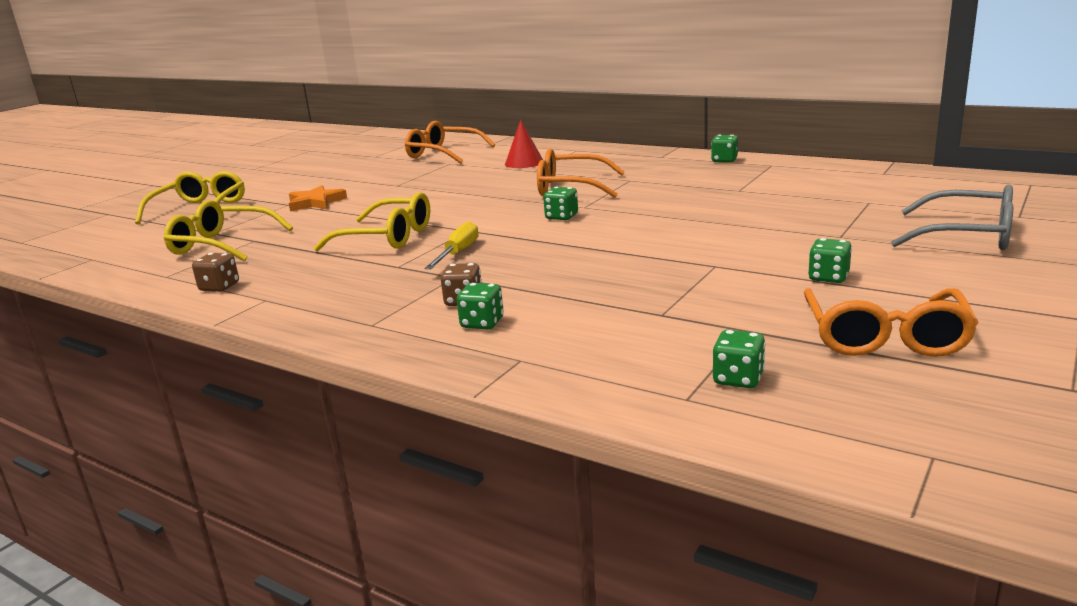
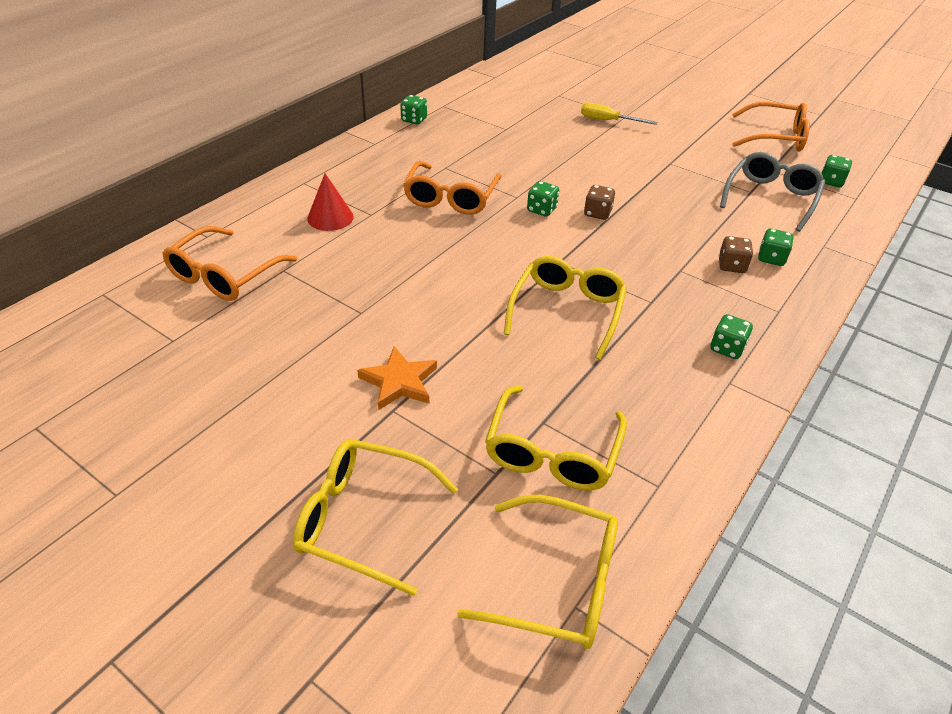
camera: 90 degrees left, 20 degrees up
brown dice [192,253,239,292] -> brown dice moved to [584,185,615,220]
yellow screwdriver [425,222,479,269] -> yellow screwdriver moved to [581,102,658,125]
green dice [808,238,852,283] -> green dice moved to [710,314,753,359]
grey glasses [891,185,1013,250] -> grey glasses moved to [720,152,825,232]
none -> yellow glasses [457,495,618,649]

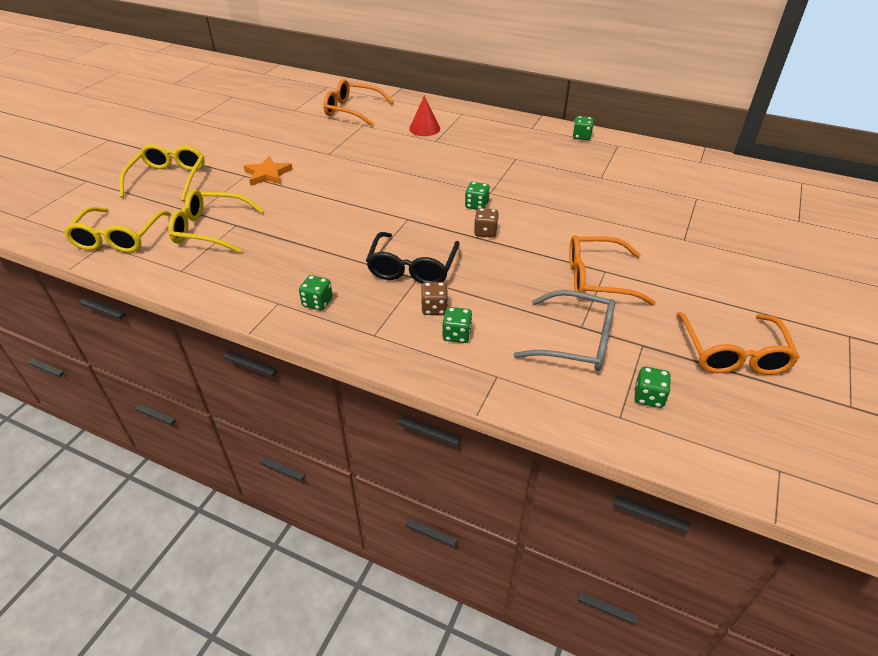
camera: 80 degrees right, 0 degrees up
orange glasses [403,161,501,215] -> orange glasses moved to [569,235,656,305]
yellow glasses [504,256,627,360] -> none
yellow screwdriver [581,102,658,125] -> none
none -> black glasses [366,232,460,284]

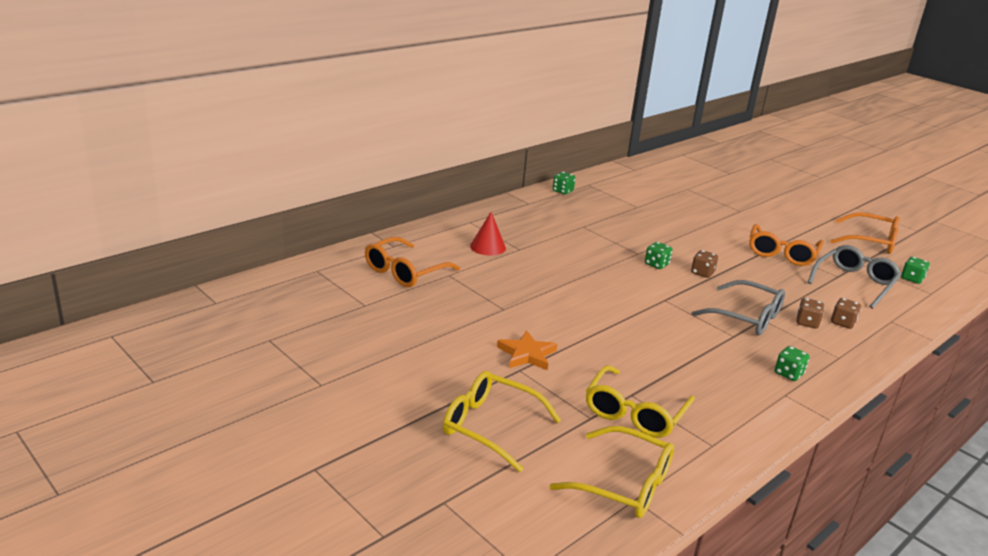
camera: 70 degrees left, 15 degrees down
black glasses [366,232,460,284] -> grey glasses [692,280,785,335]
green dice [442,307,473,343] -> brown dice [831,298,861,329]

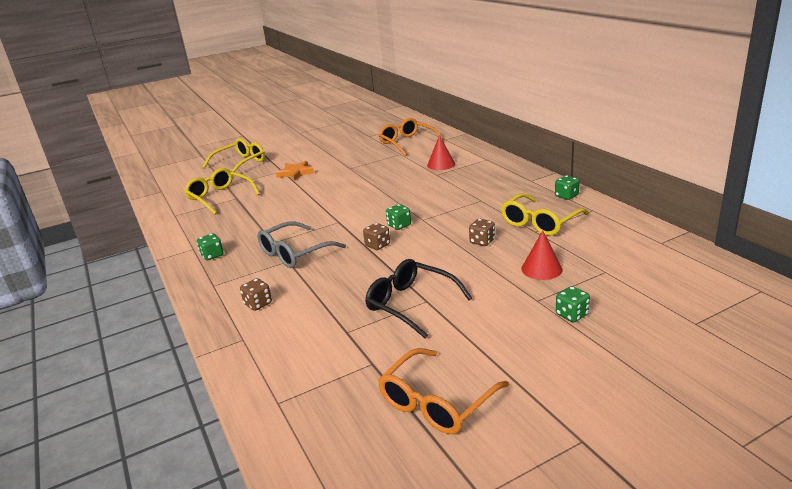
camera: 110 degrees right, 0 degrees up
yellow glasses [550,426,674,518] -> yellow glasses moved to [501,193,589,236]
orange glasses [749,224,824,266] -> black glasses [365,259,472,339]
brown dice [796,298,824,329] -> brown dice moved to [469,219,495,246]
grey glasses [808,245,901,309] -> none
green dice [901,257,930,284] -> green dice moved to [556,286,590,322]
none -> red cone [522,230,563,280]

